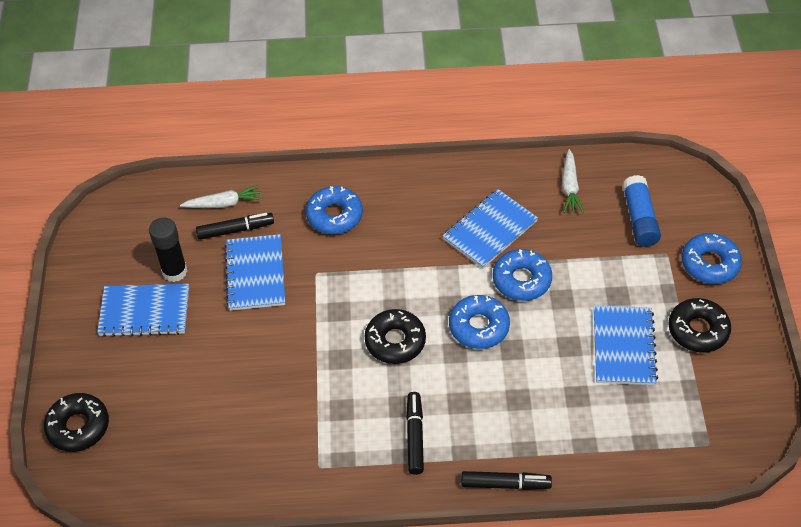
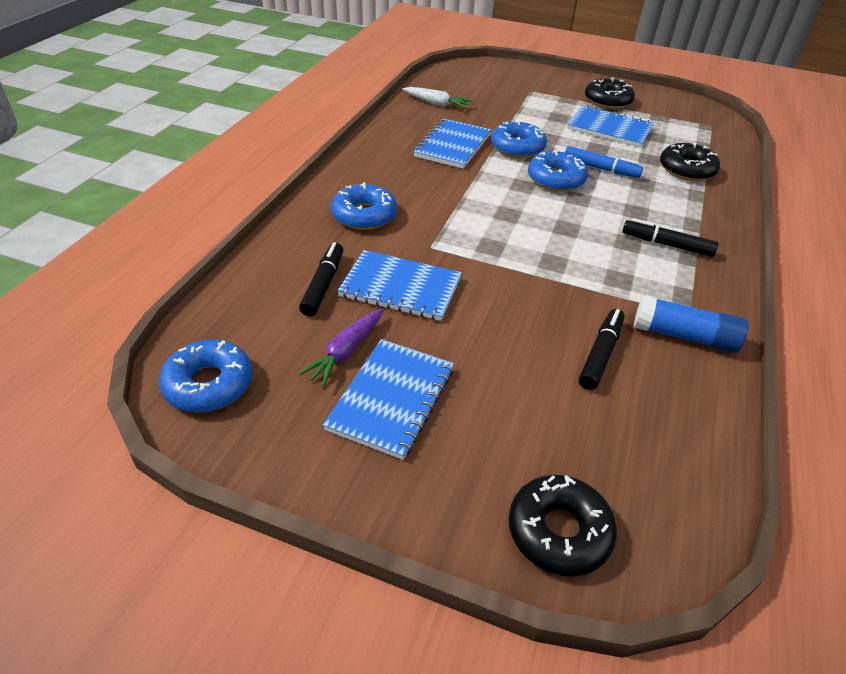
camera: 70 degrees left, 10 degrees down
black glue stick [149,217,188,282] -> purple carrot [299,308,383,387]
white carrot [180,185,262,208] -> none
black donut [365,309,426,364] -> black donut moved to [660,142,720,181]
blue notebook [443,189,538,269] -> blue notebook turned 45 degrees clockwise [413,119,491,169]
black marker [462,471,552,490] -> black marker moved to [579,309,625,390]
blue glue stick [622,175,661,247] -> blue glue stick moved to [634,295,748,353]
blue donut [682,233,742,284] -> blue donut moved to [159,340,253,413]
none -> blue marker [565,146,643,178]

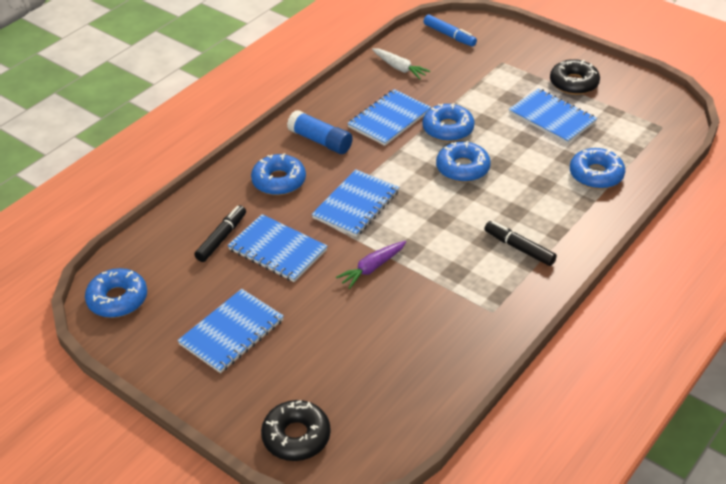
camera: 20 degrees right, 0 degrees up
purple carrot [299,308,383,387] -> purple carrot moved to [336,241,406,289]
blue marker [565,146,643,178] -> blue marker moved to [423,14,477,47]
black marker [579,309,625,390] -> none
blue glue stick [634,295,748,353] -> blue glue stick moved to [287,110,353,154]
black donut [660,142,720,181] -> blue donut [570,148,625,189]
none -> blue notebook [312,169,399,237]

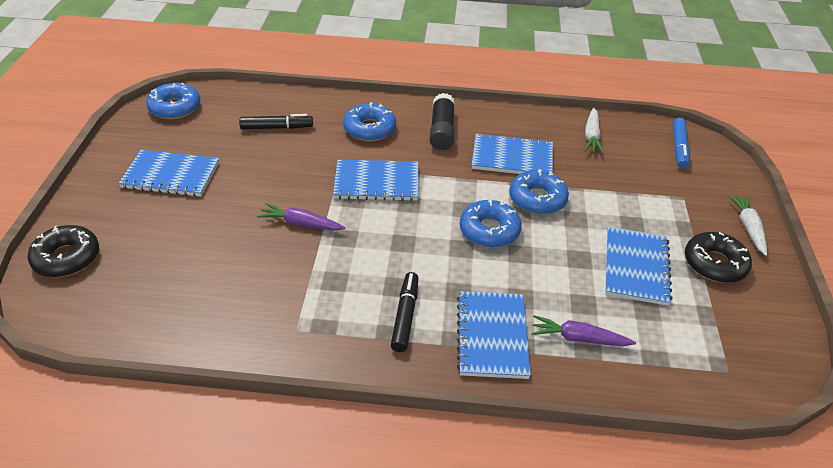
camera: 55 degrees right, 0 degrees up
blue notebook [227,214,327,282] -> blue notebook moved to [457,291,531,379]
blue glue stick [287,110,353,154] -> black glue stick [429,93,455,150]
blue donut [570,148,625,189] -> purple carrot [532,315,636,346]
none -> white carrot [728,194,767,256]

